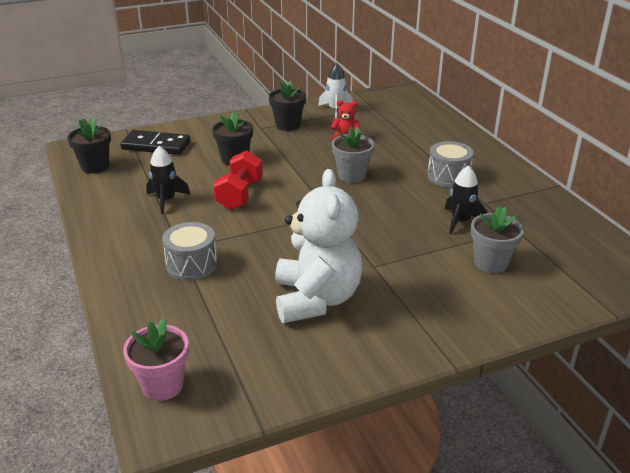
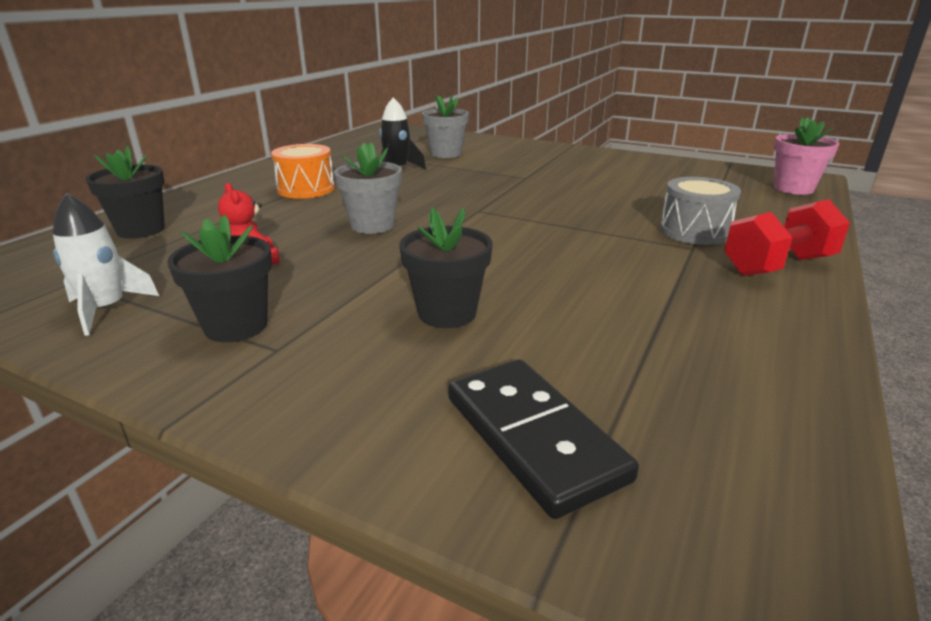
camera: 130 degrees left, 5 degrees down
black flower pot [67,118,111,174] -> black flower pot moved to [86,146,165,239]
black rocket [146,146,190,214] -> none
red dumbbell [213,151,263,210] -> red dumbbell moved to [724,199,850,276]
white teddy bear [275,169,362,323] -> none
grey drum [427,141,474,188] -> orange drum [271,144,335,199]

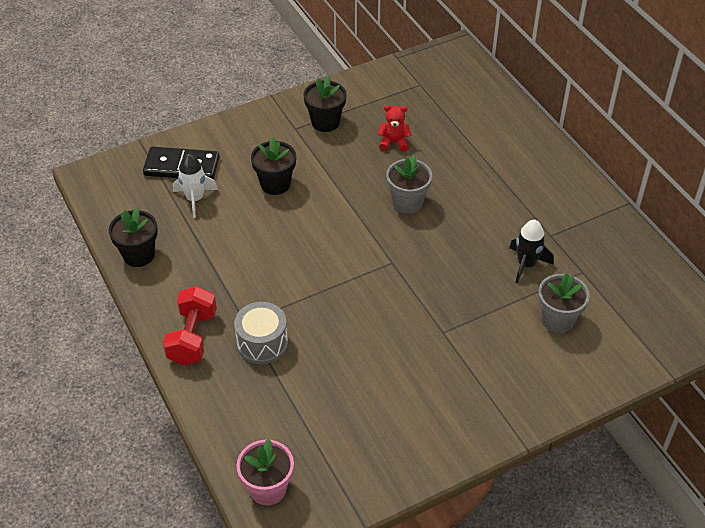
camera: 125 degrees right, 20 degrees up
white rocket [53,193,159,336] -> white rocket moved to [173,154,218,218]
black flower pot [86,146,165,239] -> black flower pot moved to [109,207,158,267]
orange drum [271,144,335,199] -> none

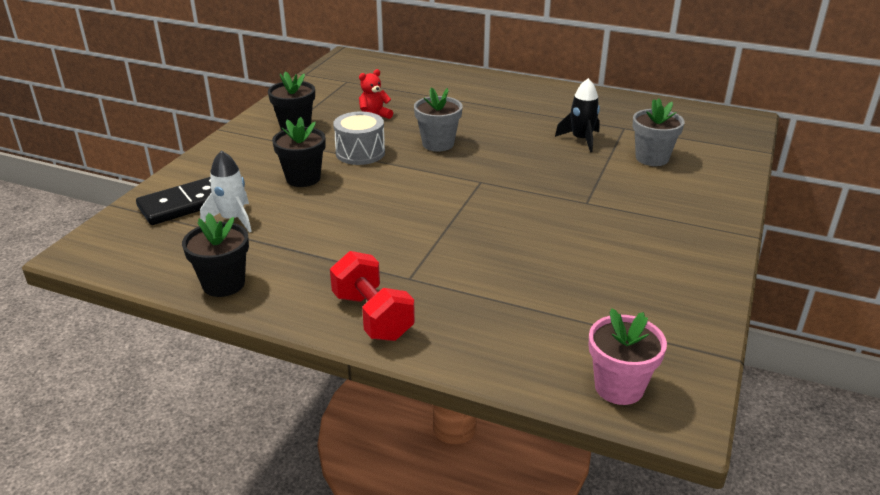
camera: 40 degrees left, 15 degrees down
grey drum [234,302,288,364] -> grey drum moved to [333,112,385,165]

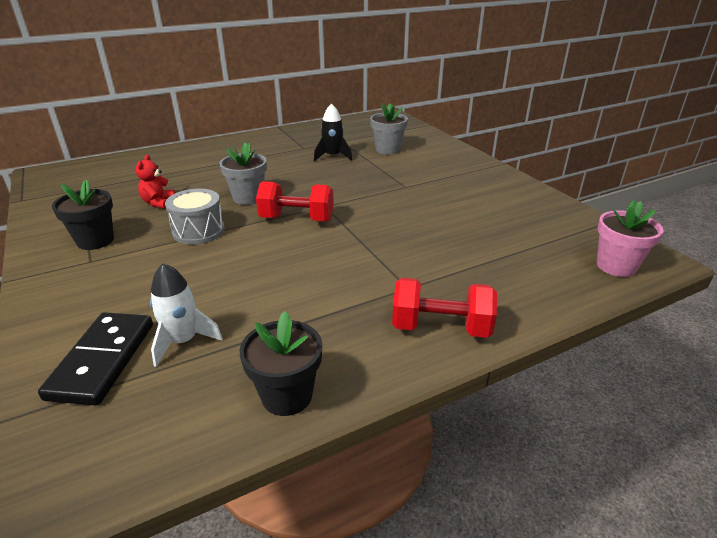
camera: 50 degrees left, 0 degrees up
black flower pot [272,117,326,187] -> none
none -> red dumbbell [256,181,334,222]

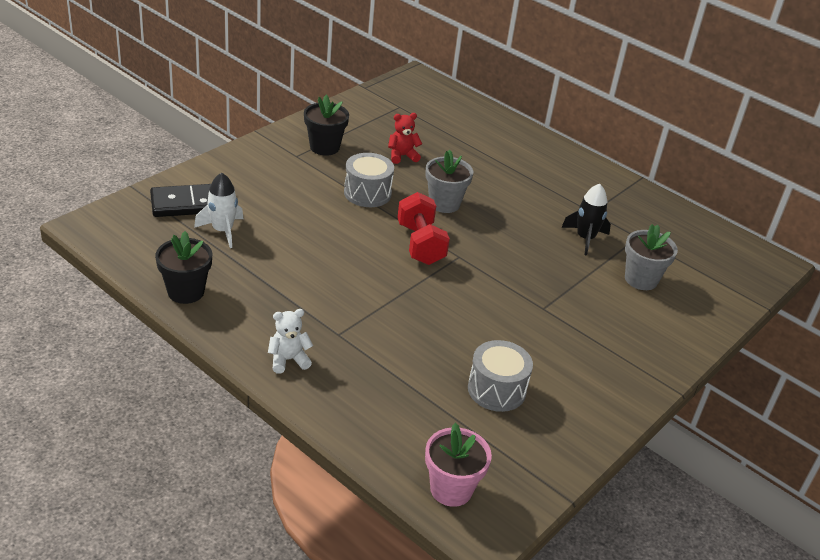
camera: 65 degrees right, 5 degrees up
red dumbbell [392,278,497,338] -> white teddy bear [268,309,313,374]
none -> grey drum [468,340,533,412]

